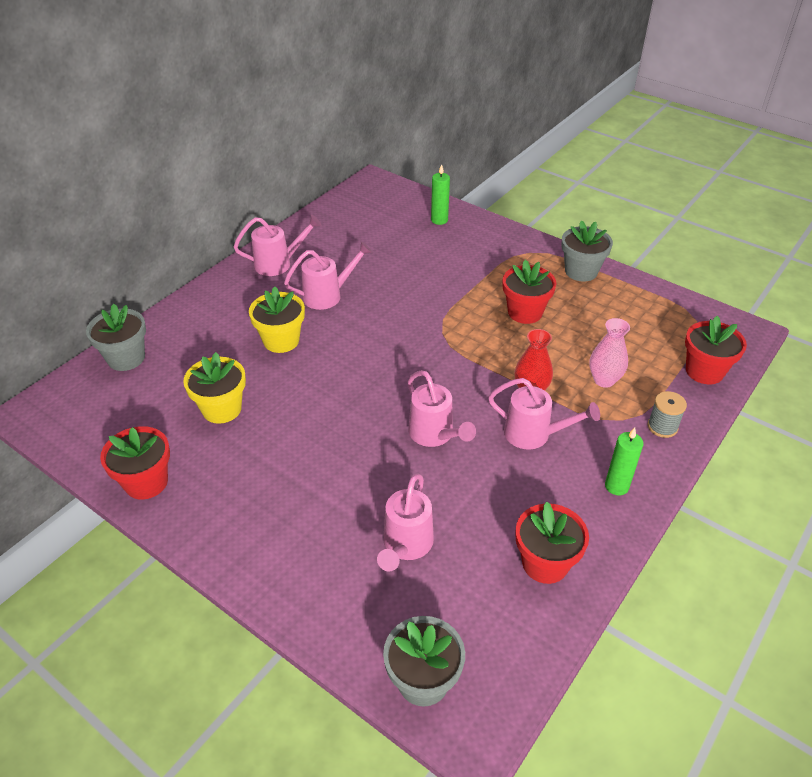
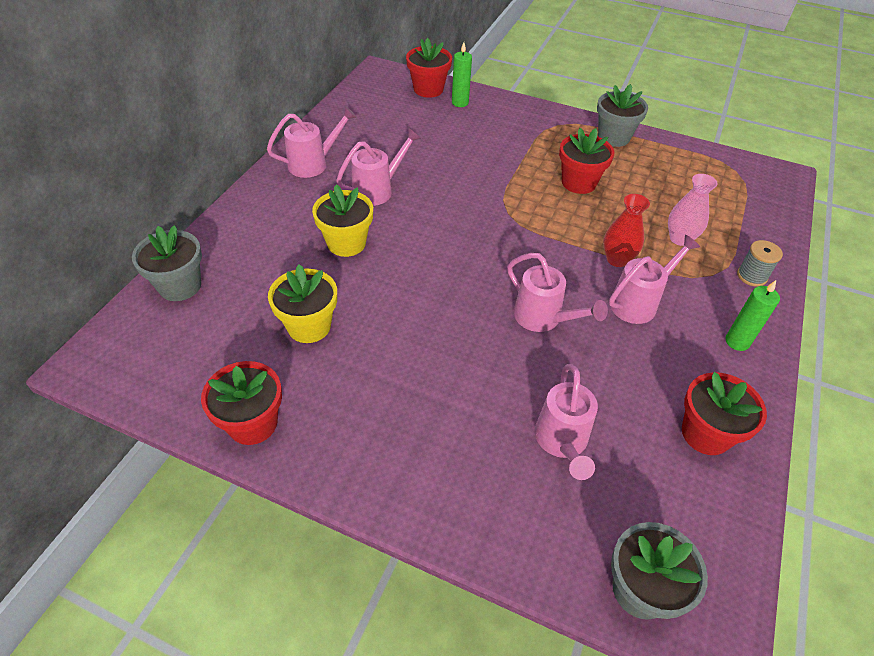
camera: 15 degrees left, 5 degrees up
pink watering can [488,378,600,450] -> pink watering can turned 45 degrees counterclockwise [609,235,700,324]
red flower pot [685,316,747,384] -> red flower pot moved to [406,38,452,98]

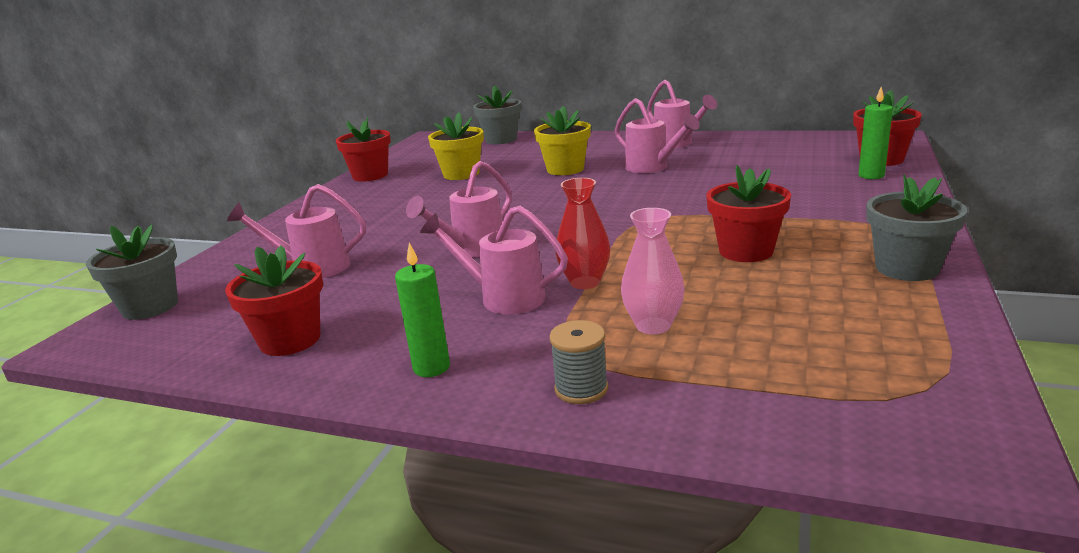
camera: 90 degrees right, 25 degrees down
pink watering can [609,235,700,324] -> pink watering can turned 150 degrees clockwise [420,206,568,314]

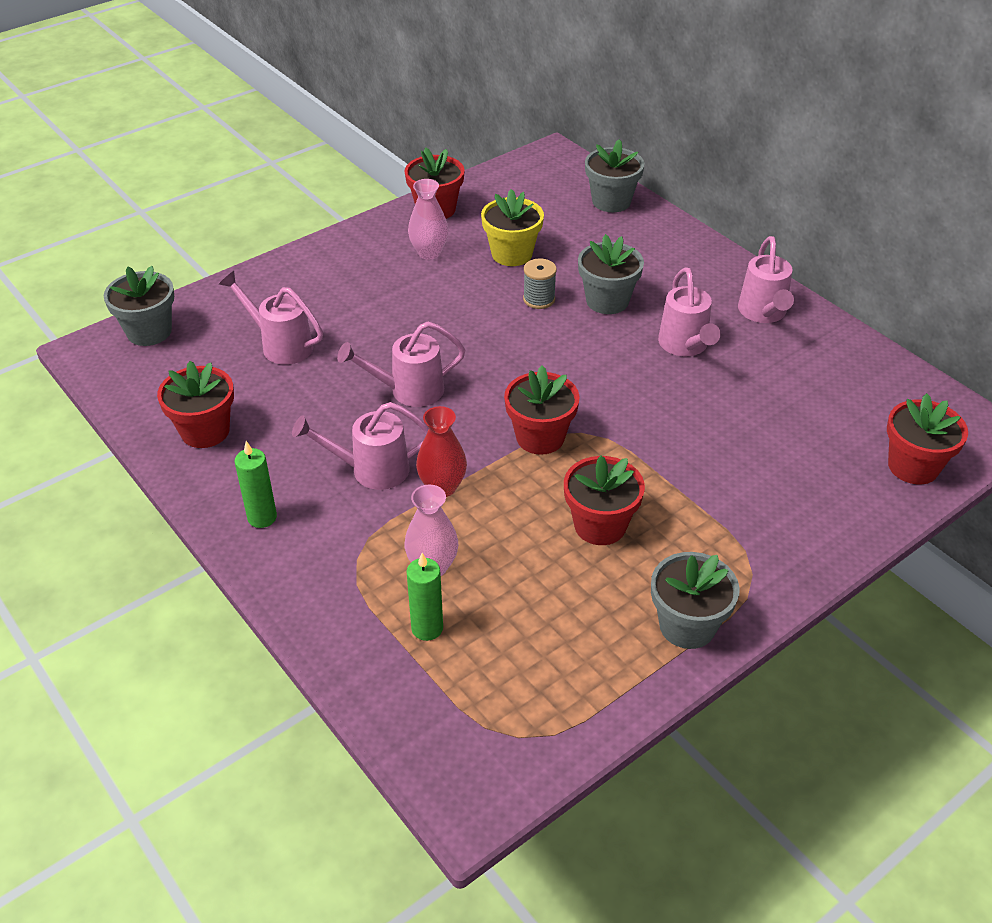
camera: 30 degrees right, 20 degrees up
pink watering can [420,206,568,314] -> pink watering can turned 60 degrees counterclockwise [292,402,429,490]
yellow flower pot [534,106,591,175] -> grey flower pot [578,234,644,314]
grey spool [549,320,608,404] -> grey spool moved to [523,259,557,309]
green candle [859,87,893,179] -> green candle moved to [406,553,443,641]
none -> pink vase [408,179,449,260]
none -> red flower pot [504,365,580,455]

